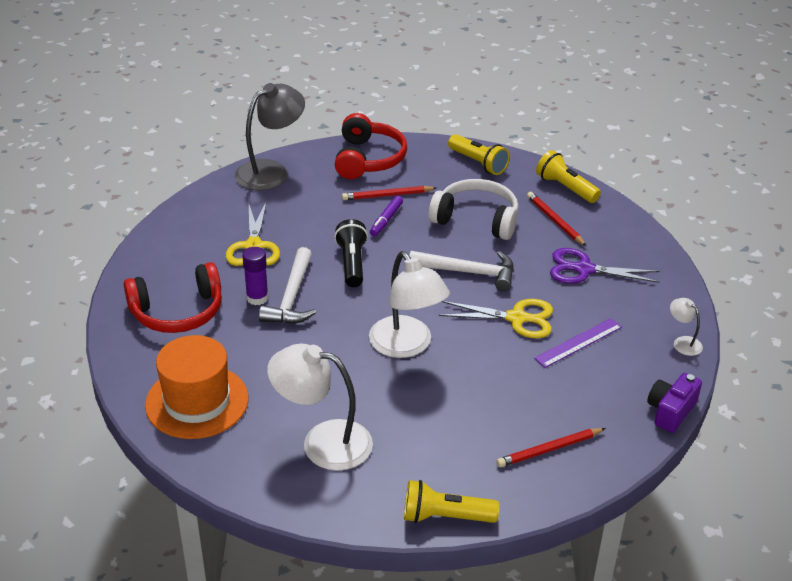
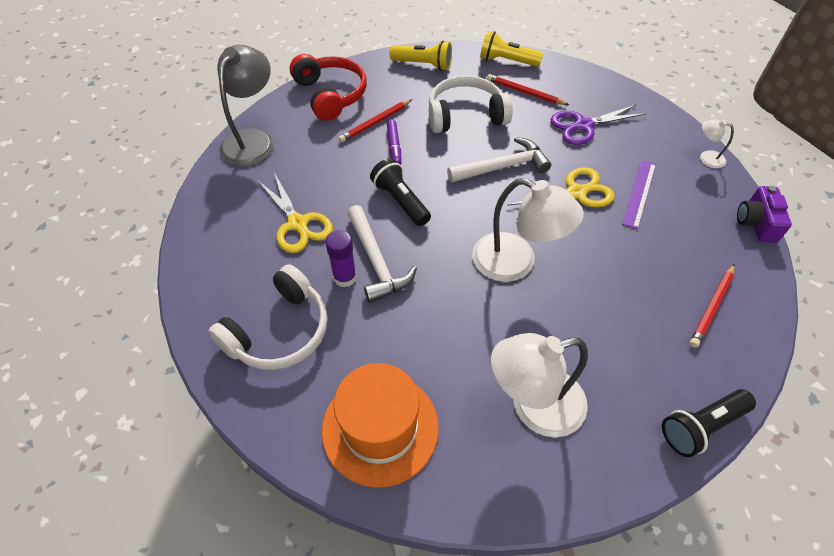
camera: 30 degrees left, 15 degrees up
red headphones [124,262,222,333] -> white headphones [209,264,328,370]
yellow flashlight [404,480,499,523] -> black flashlight [662,389,756,457]

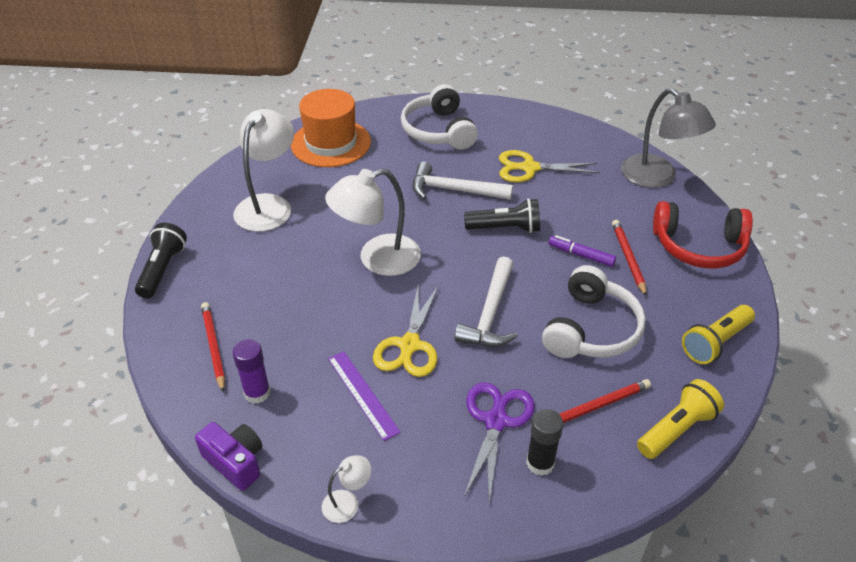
camera: 125 degrees right, 10 degrees down
purple glue stick [325,230,357,287] -> purple glue stick moved to [233,339,271,404]
none -> black glue stick [526,409,563,476]

